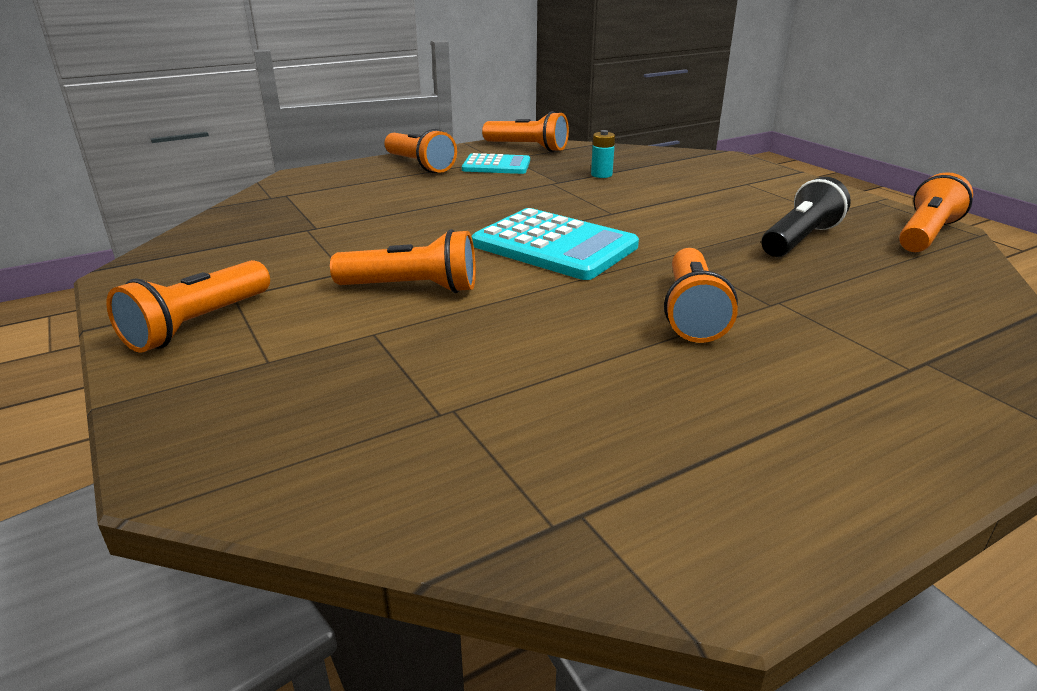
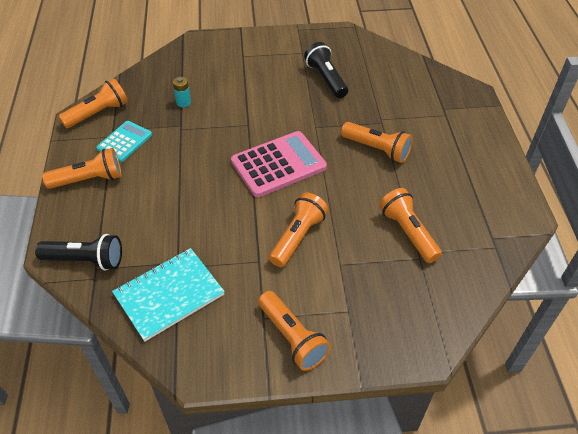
camera: 65 degrees left, 20 degrees up
turquoise calculator [472,208,639,280] -> pink calculator [231,131,327,197]
orange flashlight [899,172,973,252] -> orange flashlight moved to [379,188,442,263]
none -> black flashlight [35,234,122,271]
none -> turquoise notebook [112,248,225,342]

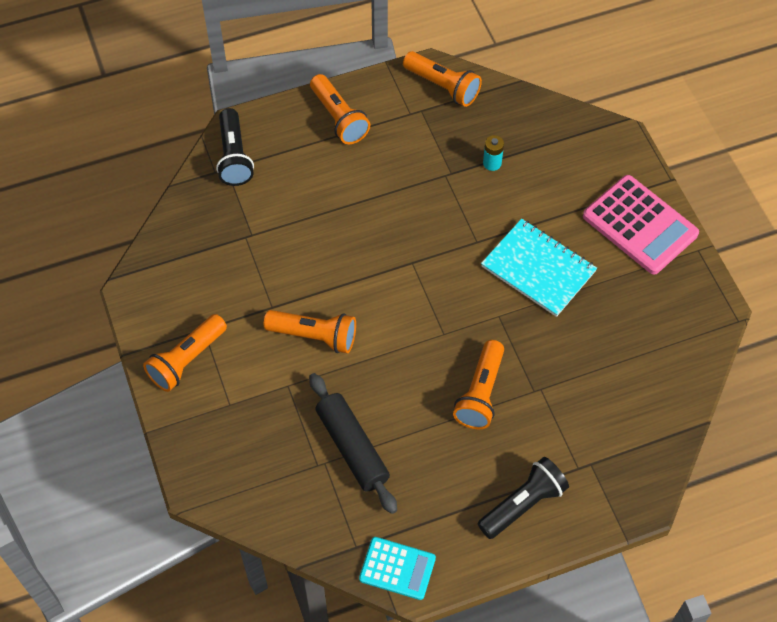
camera: 75 degrees right, 10 degrees up
turquoise calculator [96,121,152,162] -> turquoise calculator moved to [359,537,436,600]
turquoise notebook [112,248,225,342] -> turquoise notebook moved to [481,219,597,317]
pink calculator [231,131,327,197] -> pink calculator moved to [583,175,699,274]
black flashlight [304,42,348,98] -> black flashlight moved to [478,457,569,539]
orange flashlight [379,188,442,263] -> black rolling pin [309,373,397,514]

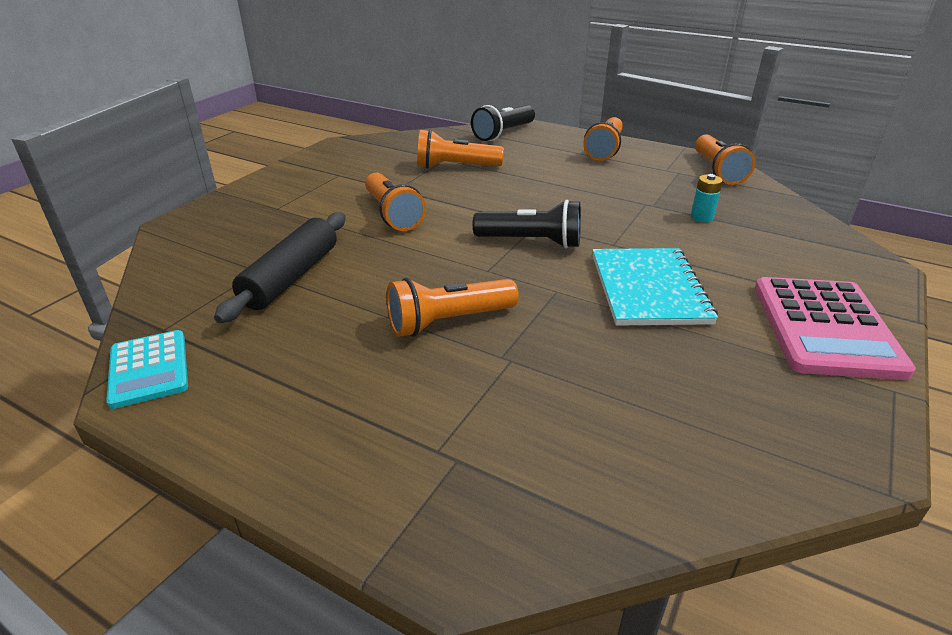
camera: 50 degrees right, 25 degrees down
orange flashlight [143,314,227,392] -> orange flashlight moved to [417,129,504,169]
black flashlight [478,457,569,539] -> black flashlight moved to [473,200,581,248]

